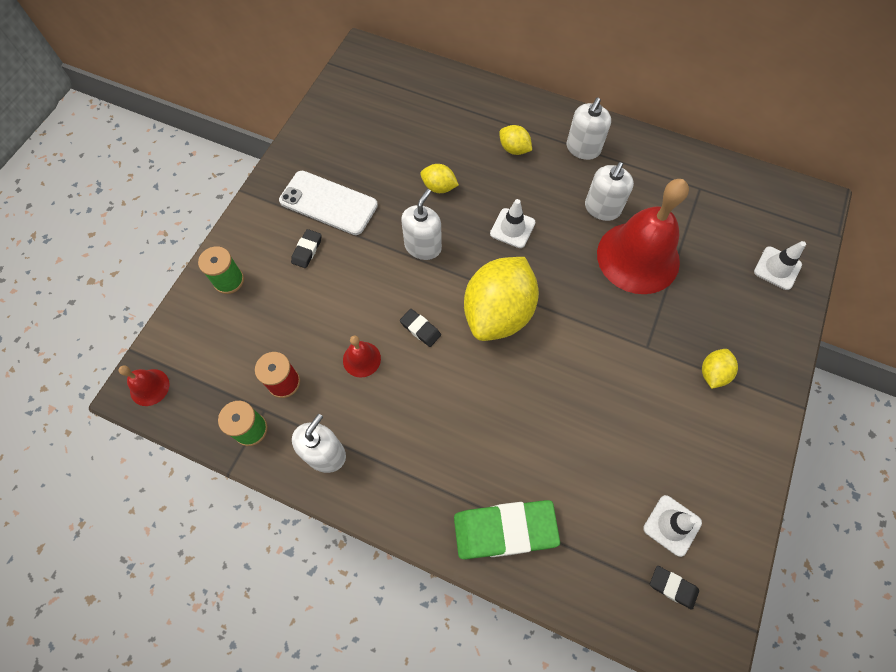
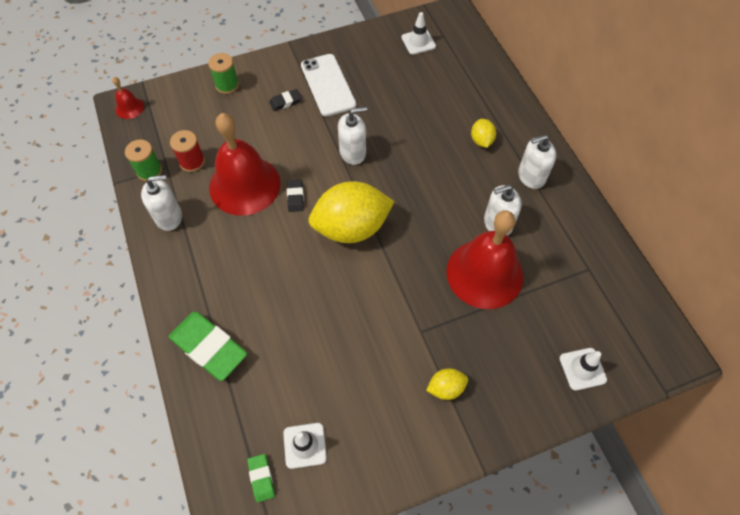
camera: 45 degrees right, 5 degrees down
red bell [343,336,381,378] -> red bell [209,113,281,216], size x2.33
yellow lemon [421,164,459,193] -> none
white traffic cone [490,199,535,248] -> white traffic cone moved to [401,12,436,55]
black eraser [650,566,699,610] -> green eraser [247,454,275,502]

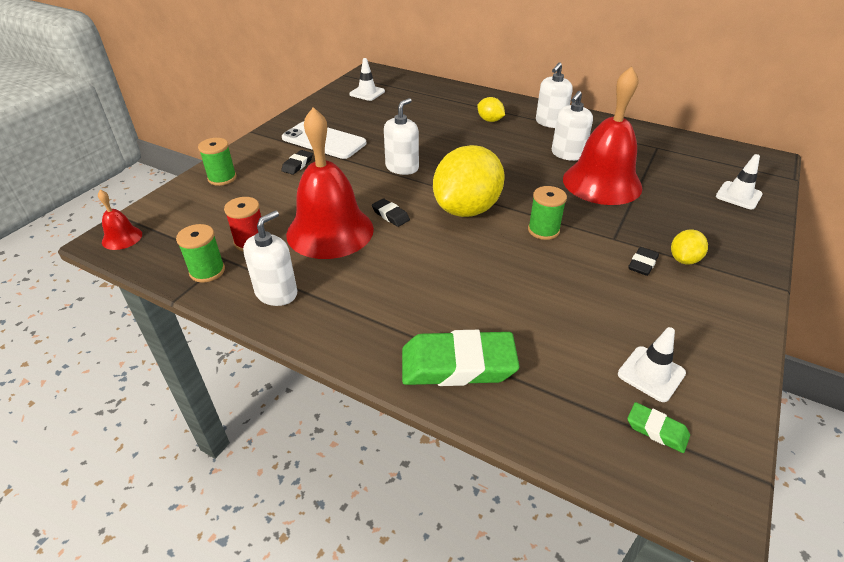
camera: 40 degrees left, 20 degrees down
none -> green spool [528,186,567,240]
none -> black eraser [628,247,659,276]

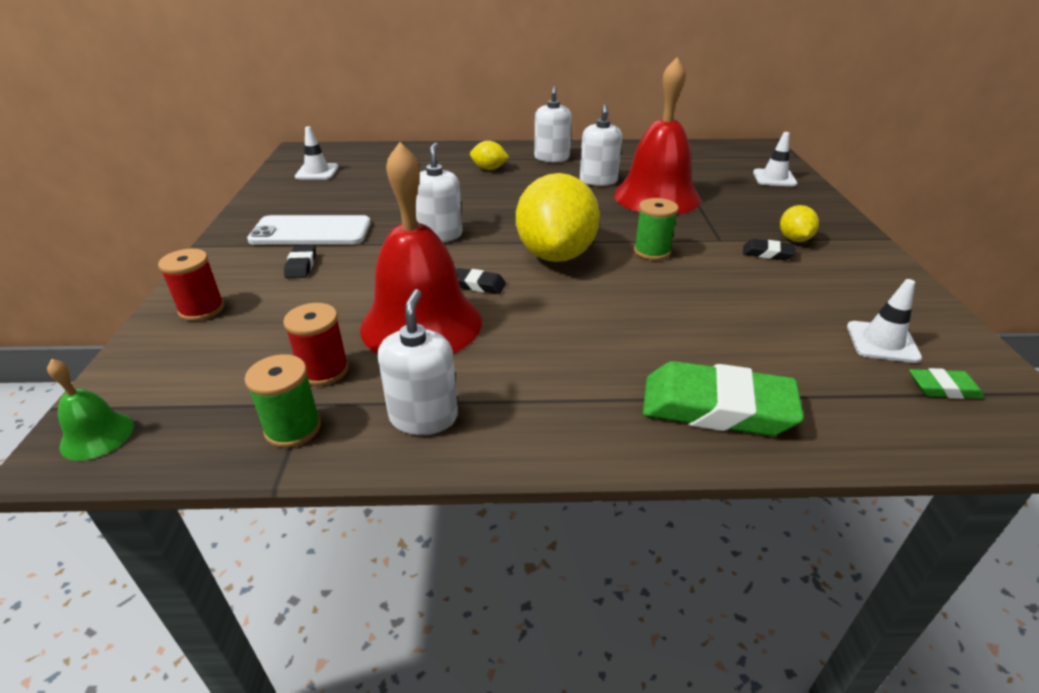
camera: 30 degrees left, 5 degrees down
red bell [98,190,142,250] -> green bell [47,359,134,461]
green spool [198,138,237,186] -> red spool [158,249,224,321]
green eraser [402,330,519,386] -> green eraser turned 45 degrees clockwise [643,361,804,436]
black eraser [628,247,659,276] -> black eraser turned 75 degrees counterclockwise [743,239,796,260]

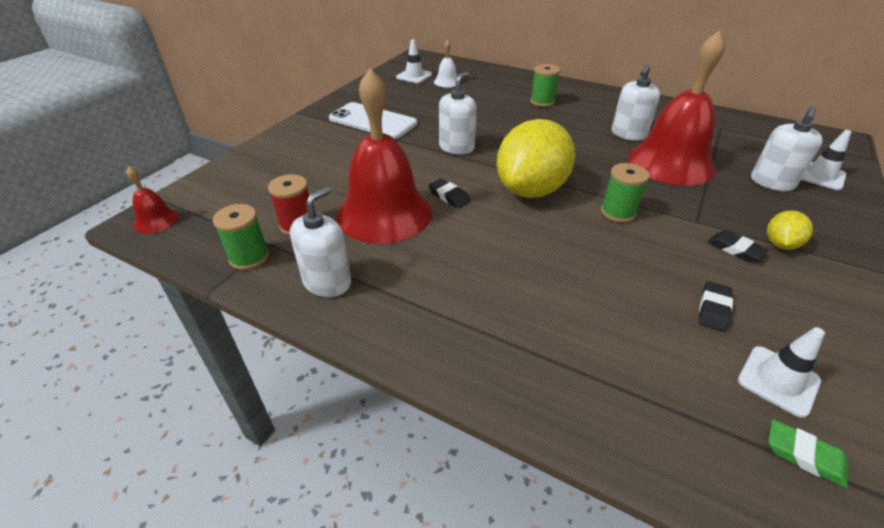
camera: 30 degrees right, 5 degrees up
green bell [47,359,134,461] -> red bell [126,166,179,234]
red spool [158,249,224,321] -> none
black eraser [284,245,316,278] -> black eraser moved to [699,281,733,332]
yellow lemon [470,141,509,170] -> green spool [530,64,560,107]
white soap dispenser [534,86,572,162] -> white soap dispenser moved to [751,106,823,191]
green eraser [643,361,804,436] -> none
none -> white bell [434,39,457,87]

